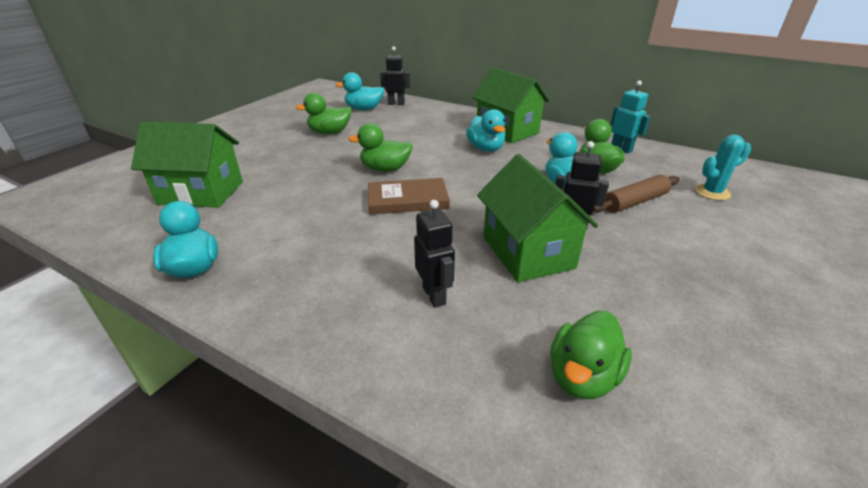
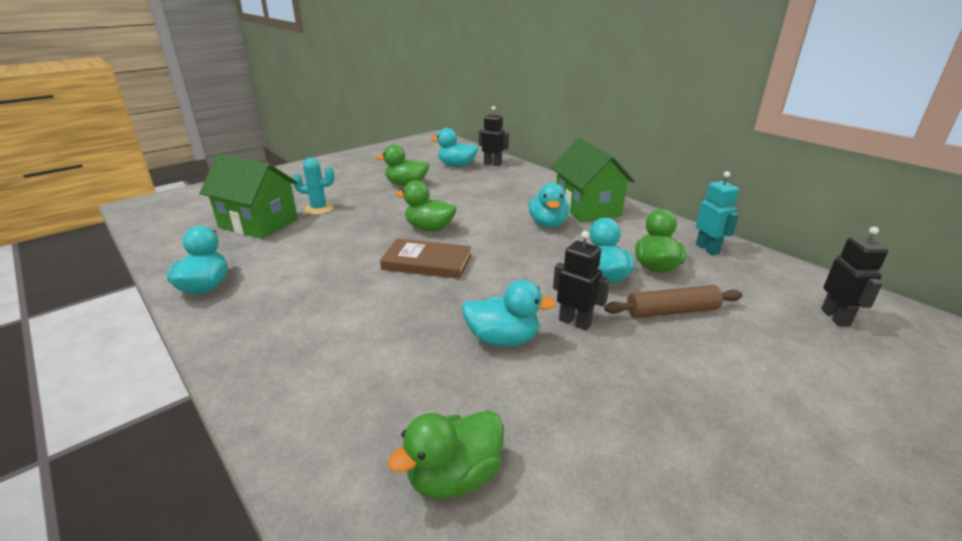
camera: 20 degrees right, 5 degrees down
black robot [414,200,455,308] -> black robot moved to [821,227,888,327]
green house [477,154,598,282] -> turquoise duck [462,280,556,346]
turquoise cactus [695,135,751,201] -> turquoise cactus moved to [292,157,335,215]

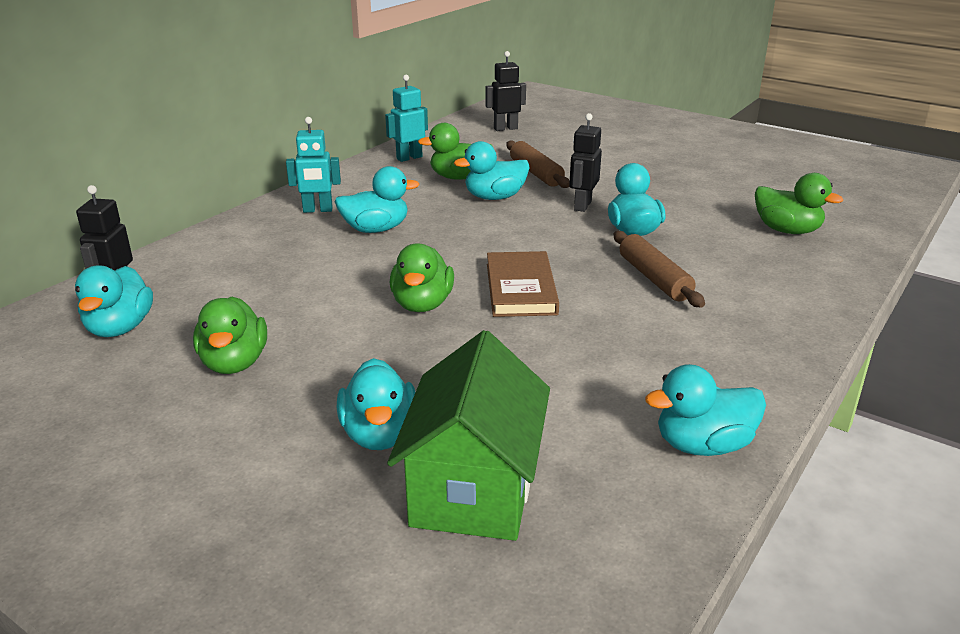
camera: 105 degrees left, 0 degrees up
turquoise cactus [292,157,335,215] -> turquoise duck [337,358,415,450]
green house [551,138,635,223] -> turquoise robot [286,117,341,213]
none -> brown rolling pin [614,231,705,307]

